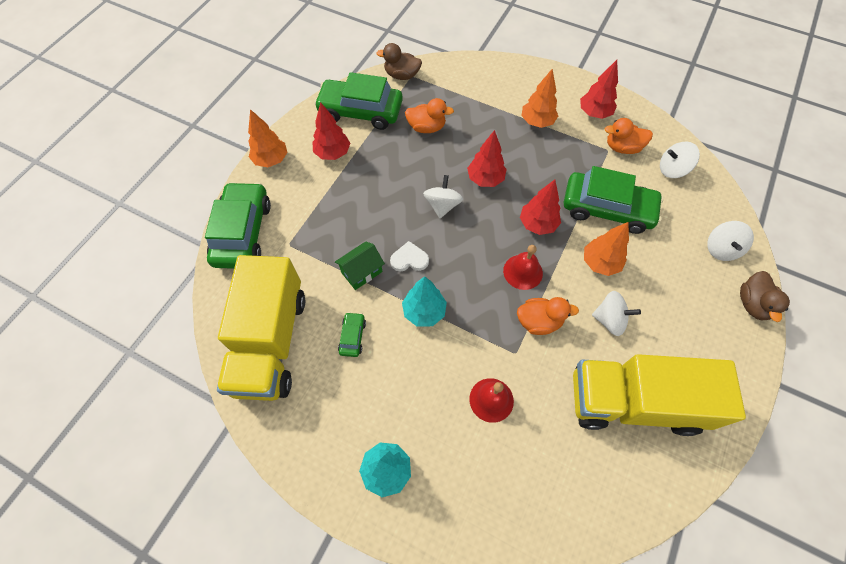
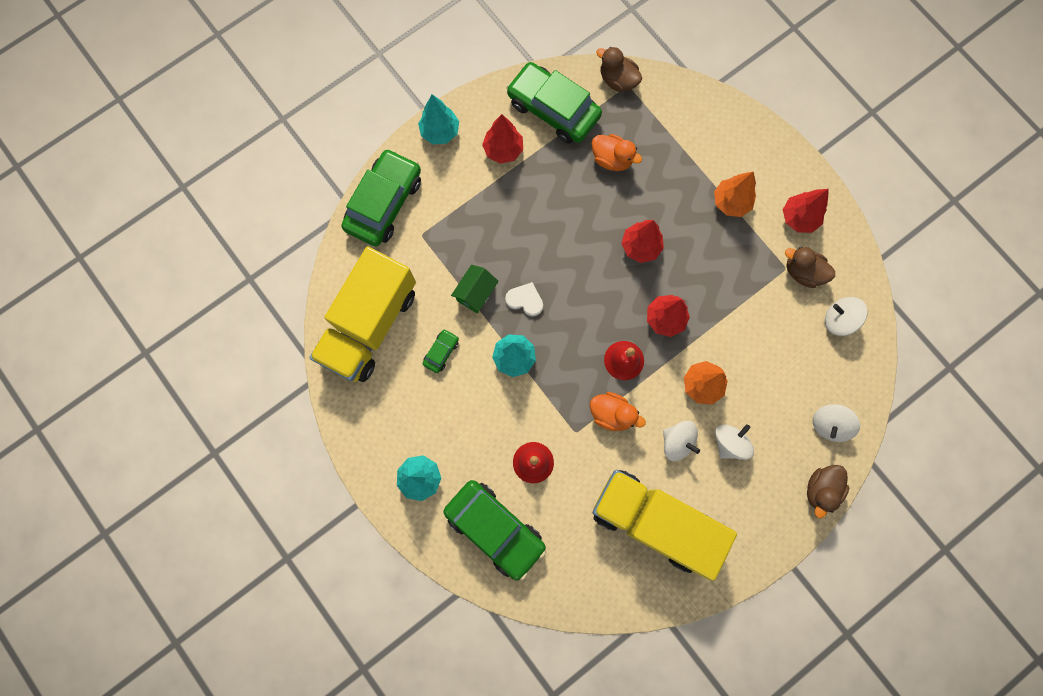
camera: 25 degrees right, 15 degrees up
orange tree [248,109,288,167] -> turquoise tree [418,95,459,144]
green house [335,241,385,290] -> green house turned 45 degrees counterclockwise [451,265,499,314]
white spinning top [423,175,463,218] -> white spinning top moved to [715,424,754,460]
green car [564,166,664,234] -> green car moved to [443,480,546,580]
orange duck [604,118,653,154] -> brown duck [785,247,835,288]

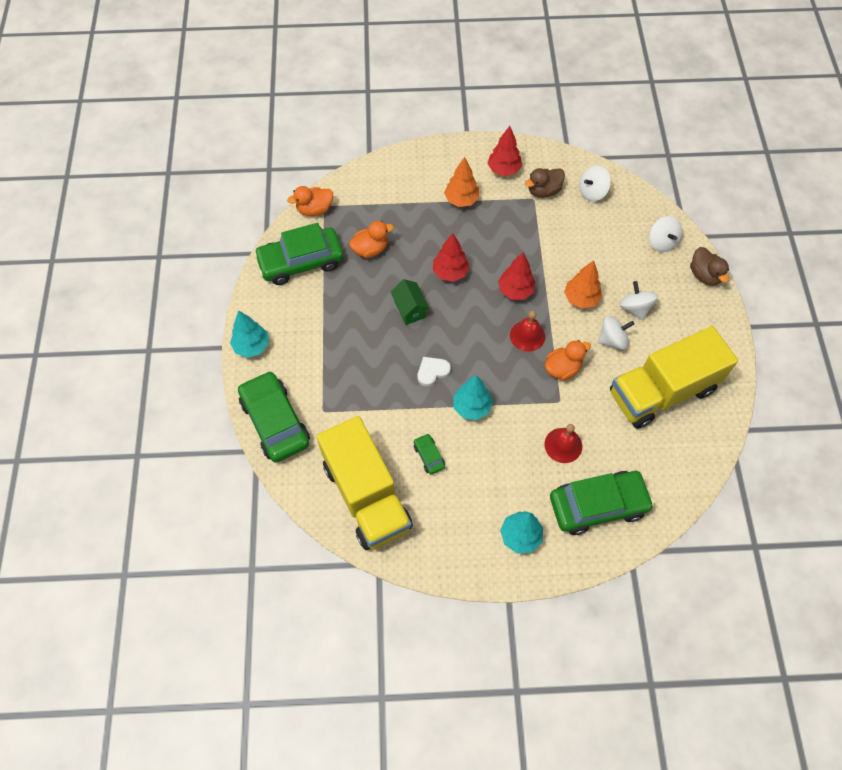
camera: 55 degrees left, 15 degrees down
green house [451,265,499,314] -> green house moved to [391,279,430,325]
red tree [482,114,523,164] -> none
brown duck [596,47,642,92] -> orange duck [287,186,333,216]

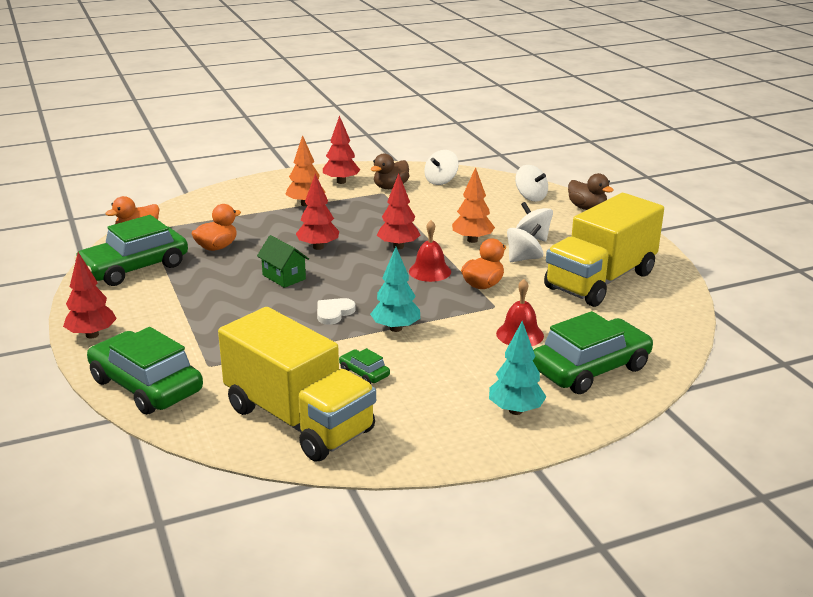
camera: 20 degrees left, 35 degrees down
turquoise tree [230,310,269,358] -> red tree [63,252,117,338]

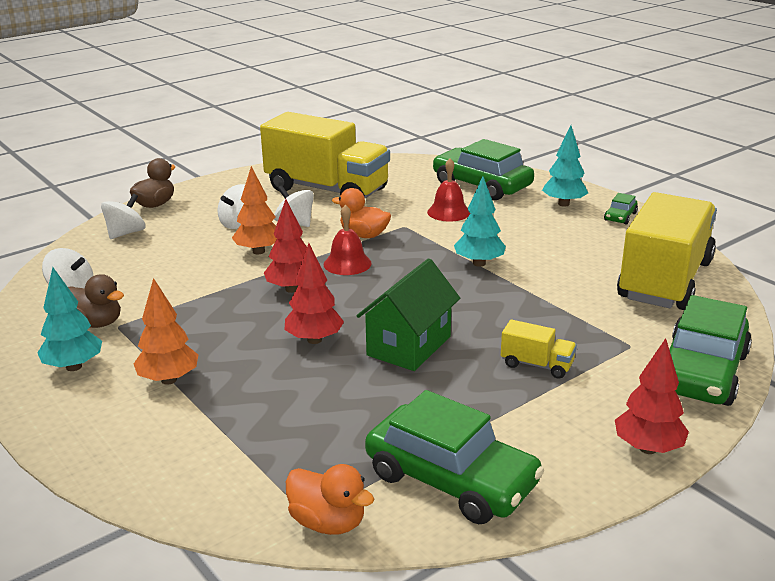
camera: 105 degrees left, 0 degrees up
orange duck [191,204,241,251] -> none
green house [257,235,309,288] -> green house [356,258,460,371], size x1.55
white heart [317,298,356,325] -> none
red tree [323,115,360,184] -> turquoise tree [37,267,102,371]
green car [339,348,390,384] -> green car moved to [604,193,638,225]
none -> yellow truck [501,320,577,379]

